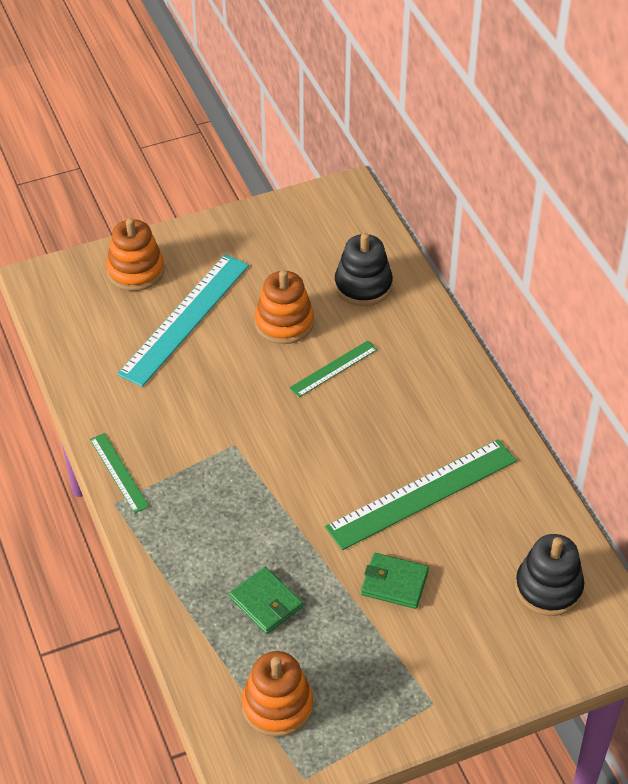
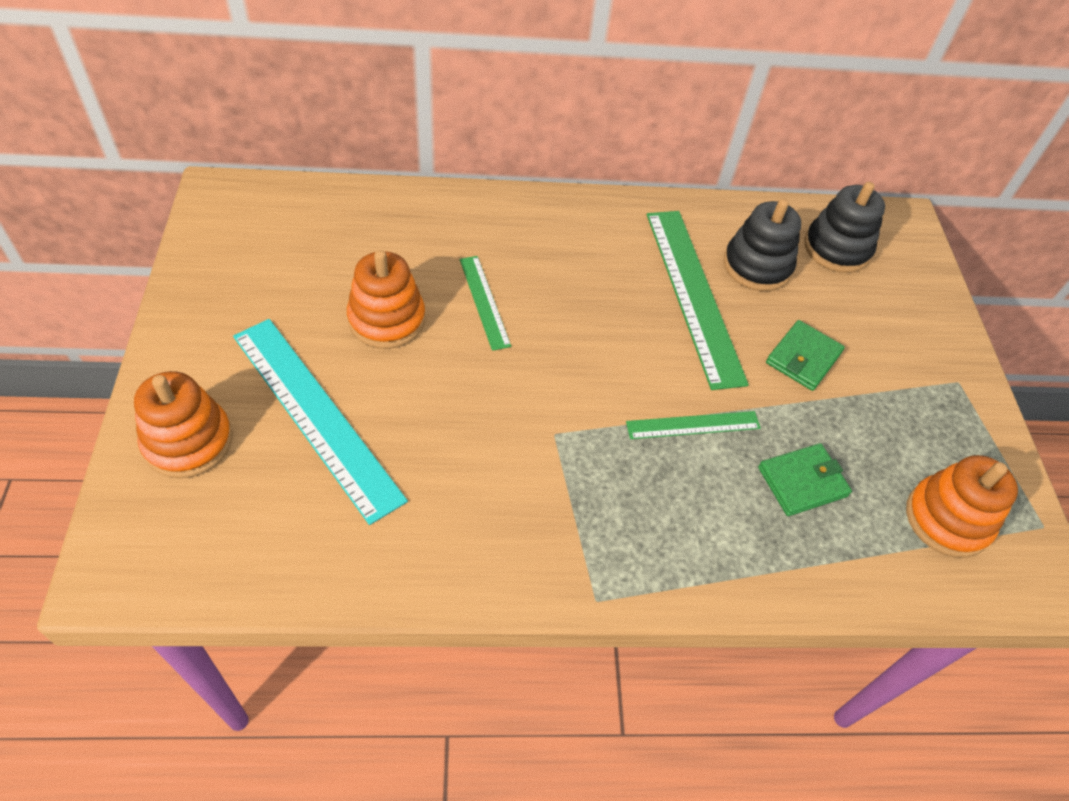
camera: 75 degrees left, 5 degrees up
green ruler [90,433,150,514] -> green ruler moved to [626,411,761,439]
black stacking toy [334,233,393,306] -> black stacking toy moved to [723,199,801,291]

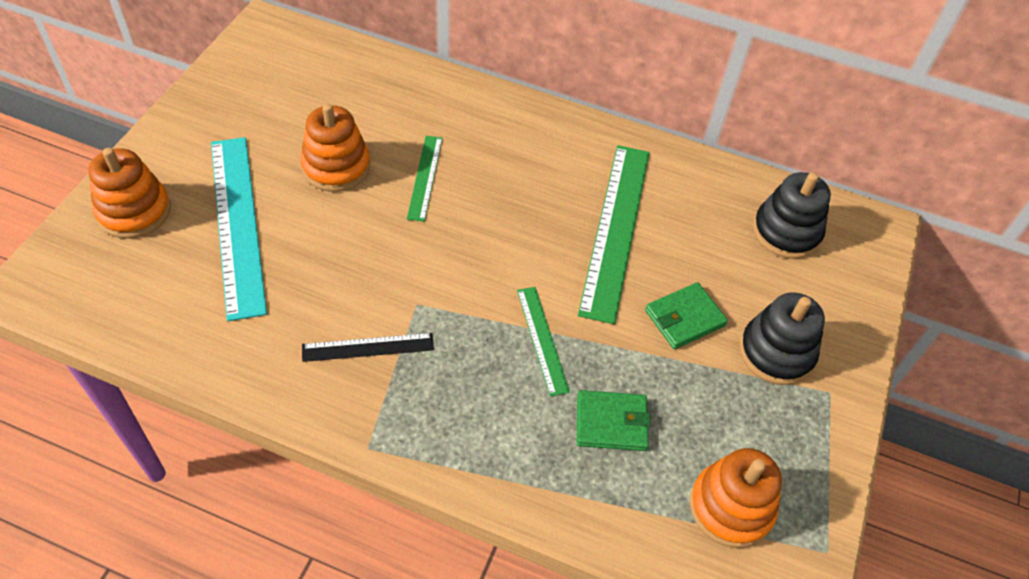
camera: 25 degrees right, 0 degrees up
green ruler [626,411,761,439] -> green ruler turned 60 degrees clockwise [517,287,570,397]
black stacking toy [723,199,801,291] -> black stacking toy moved to [740,292,825,385]
none -> black ruler [302,333,434,362]

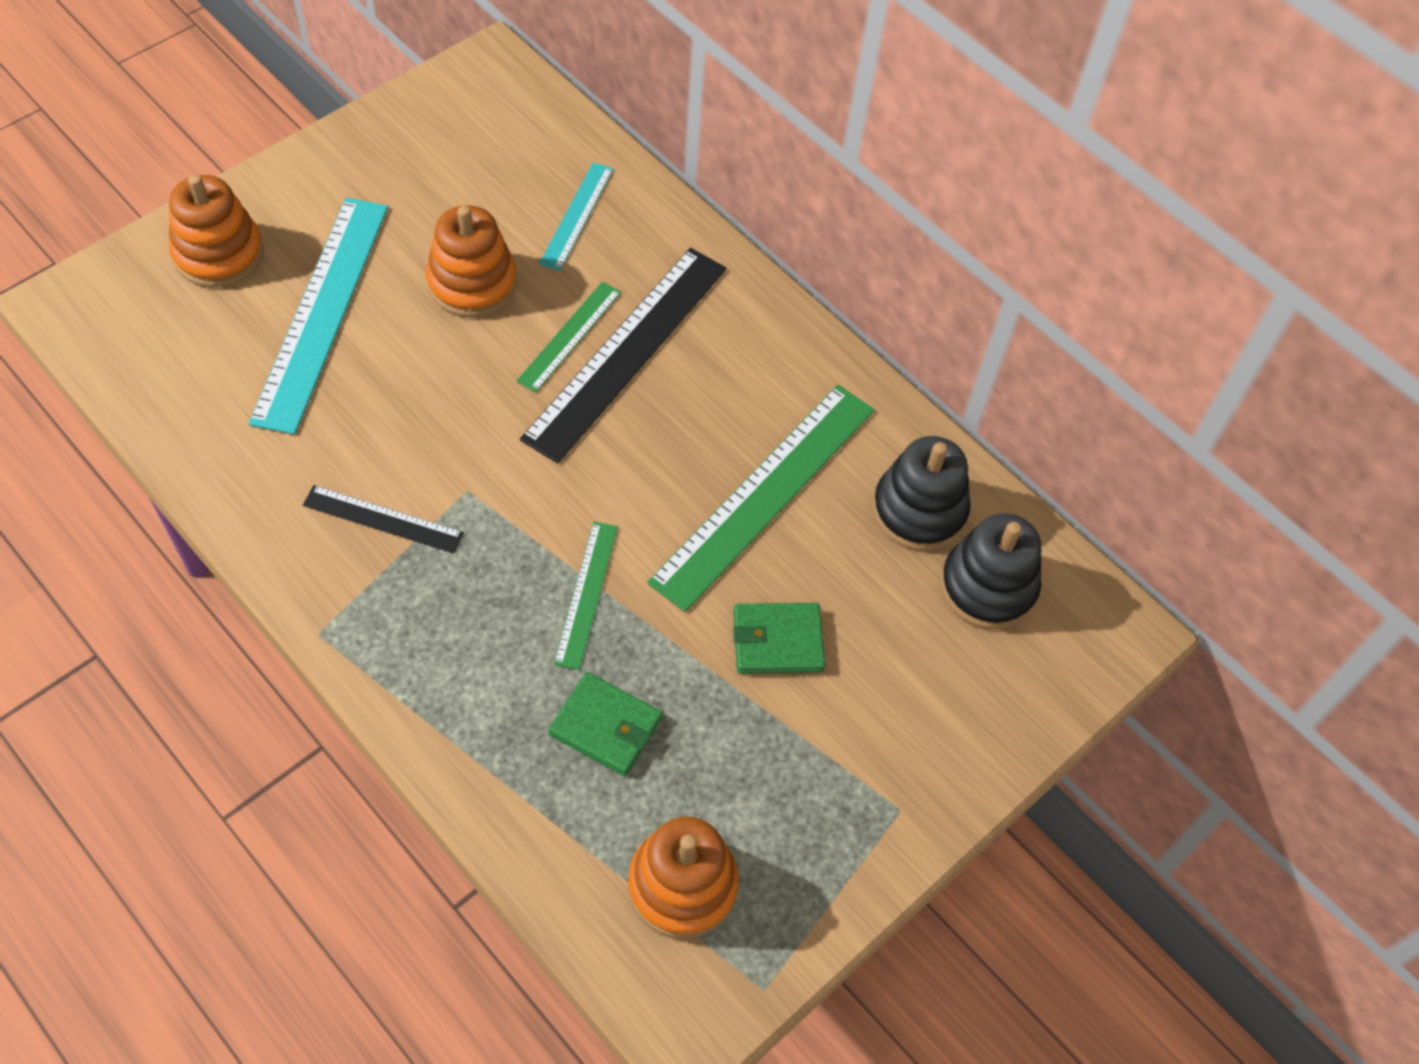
camera: 25 degrees right, 5 degrees up
black stacking toy [740,292,825,385] -> black stacking toy moved to [873,436,971,551]
none -> black ruler [520,248,727,463]
none -> turquoise ruler [539,162,613,271]

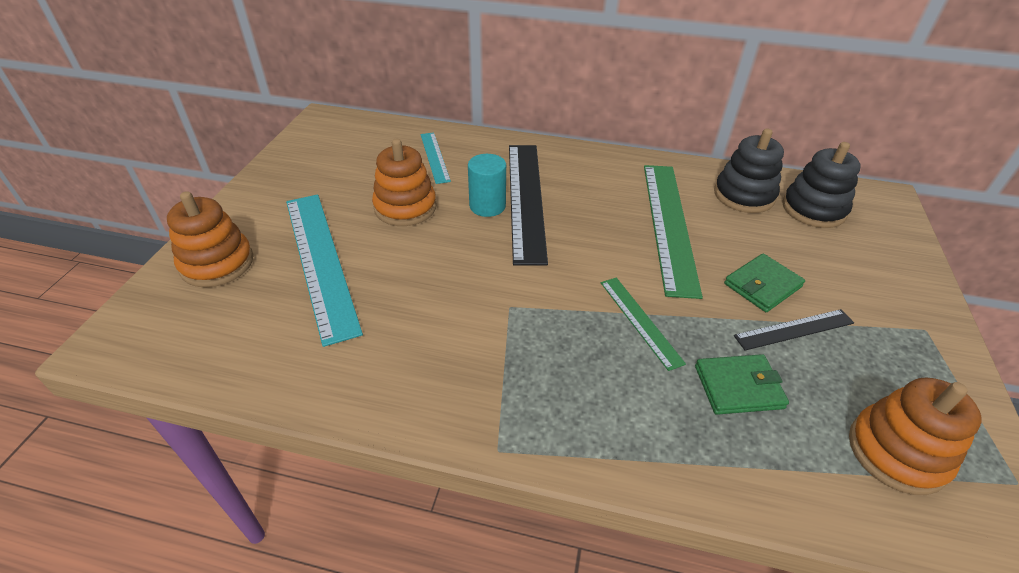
camera: 30 degrees left, 15 degrees down
black ruler [303,485,464,554] -> black ruler moved to [734,309,854,350]
green ruler [516,282,621,392] -> turquoise cylinder [468,154,506,217]

